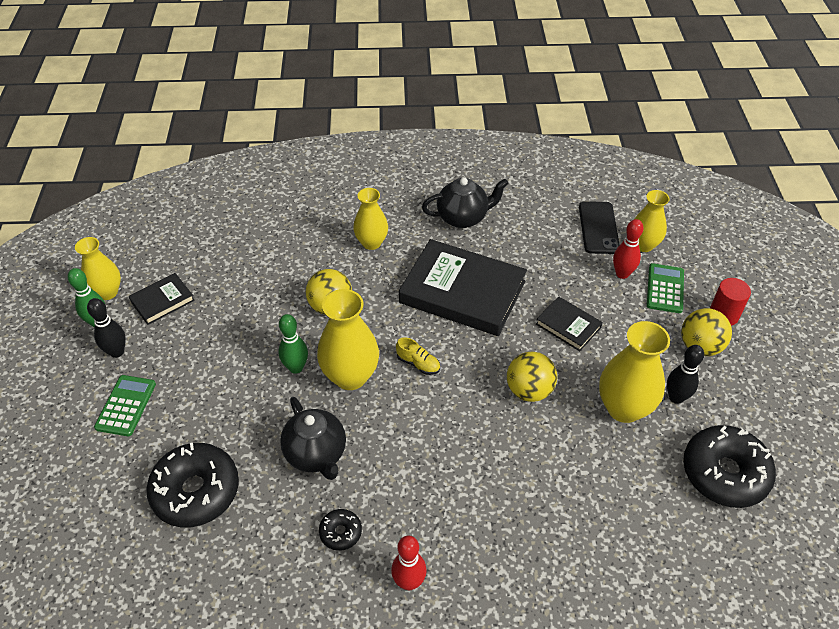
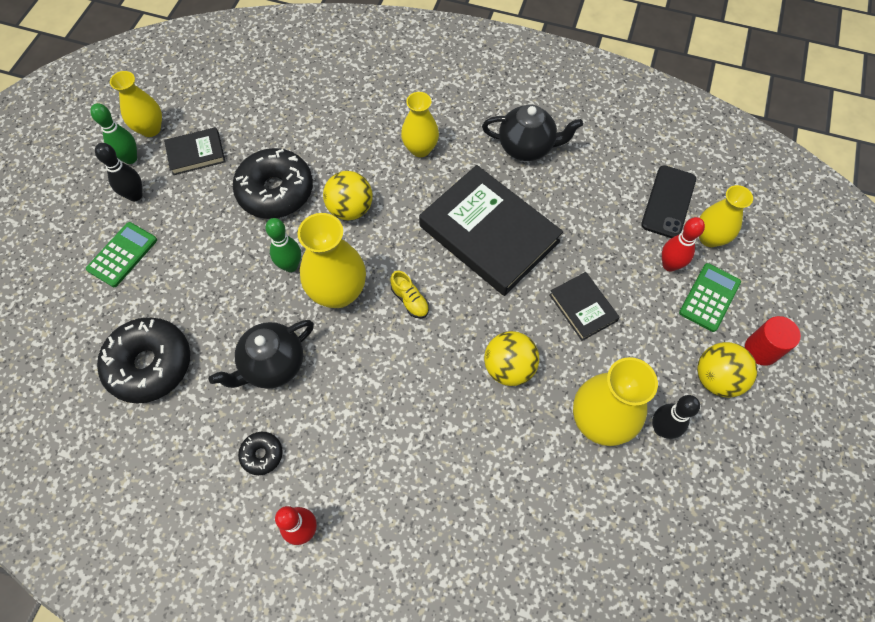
camera: 20 degrees right, 15 degrees up
black teapot [280,397,346,480] -> black teapot turned 60 degrees clockwise [209,320,314,389]
black donut [683,425,776,508] -> black donut moved to [233,148,313,219]

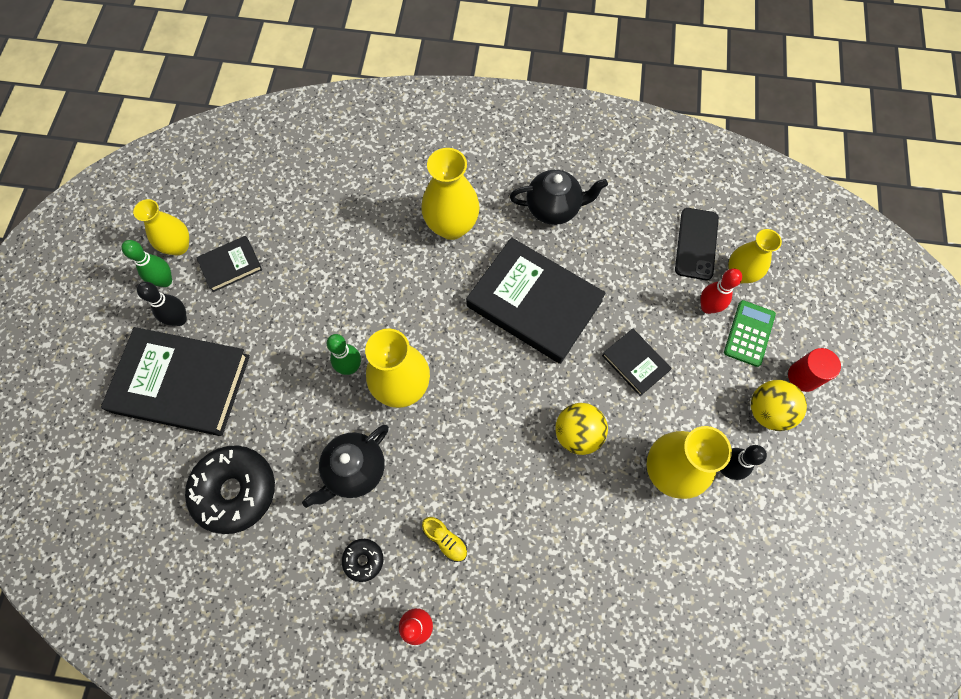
camera: 10 degrees left, 5 degrees up
green calculator [86,222,157,287] -> black book [101,327,250,436]
black donut [233,148,313,219] -> none
yellow ball [323,171,373,221] -> none
yellow shoe [390,271,429,319] -> yellow shoe moved to [422,517,467,562]
yellow vase [401,92,439,157] -> yellow vase [421,148,480,240], size x1.53

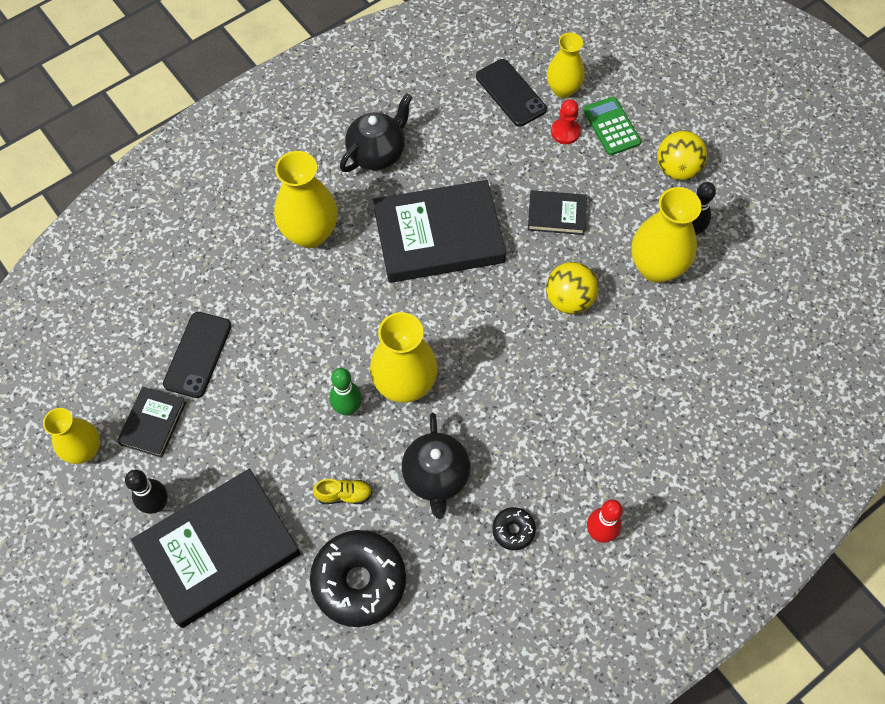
camera: 45 degrees left, 5 degrees down
green bowling pin [122,240,172,287] -> none
yellow shoe [422,517,467,562] -> yellow shoe moved to [313,479,372,504]
red bowling pin [700,269,742,314] -> red pawn [551,99,581,144]
red cylinder [788,348,841,392] -> none
none -> black phone [163,312,231,398]

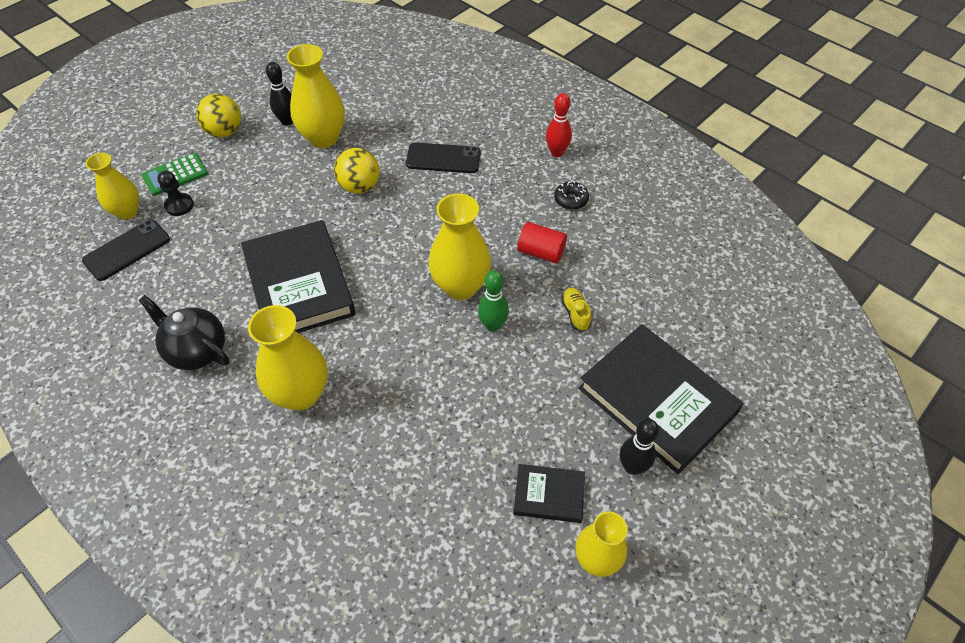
camera: 100 degrees left, 10 degrees down
black phone [163,312,231,398] -> black phone moved to [406,142,481,173]
black donut [310,530,406,627] -> none
black teapot [402,413,470,519] -> red cylinder [517,222,567,264]
black book [528,190,587,235] -> none
red pawn [551,99,581,144] -> black pawn [157,171,194,216]

